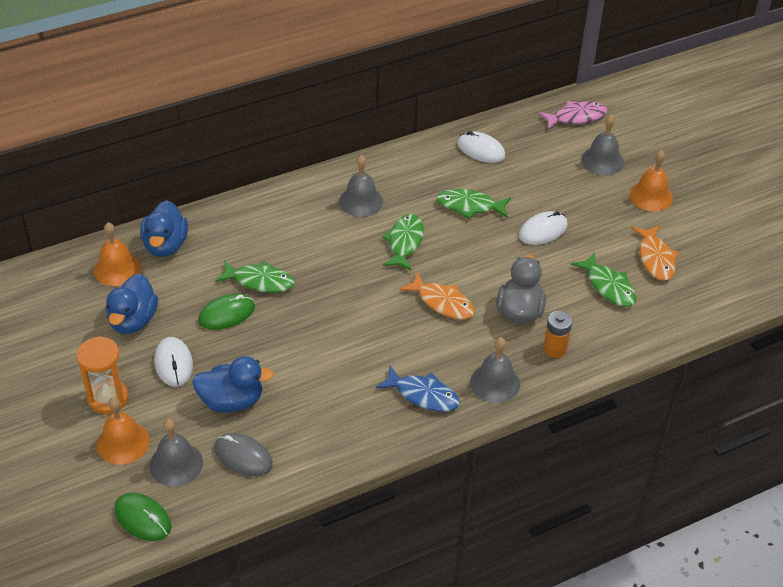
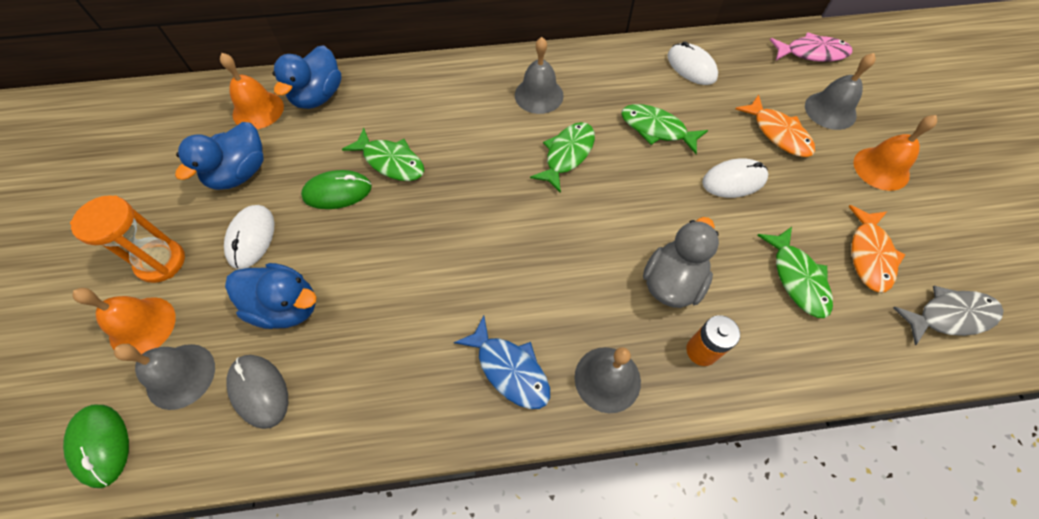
camera: 20 degrees right, 15 degrees up
orange fish [400,272,475,320] -> orange fish moved to [735,95,815,157]
none -> grey fish [893,286,1004,345]

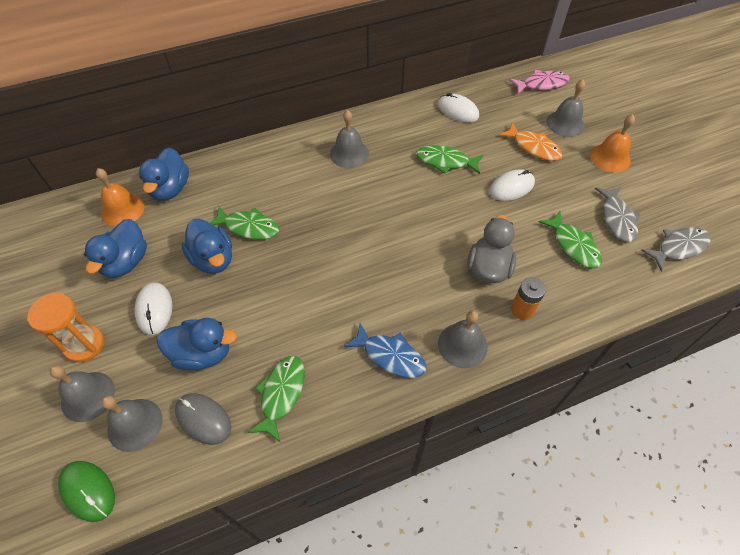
camera: 15 degrees left, 5 degrees down
orange bell [73,288,176,355] -> grey bell [50,365,115,422]
green mouse [301,170,372,209] -> blue duck [181,219,232,274]
green fish [530,122,595,193] -> green fish moved to [248,356,305,442]
orange fish [848,205,905,293] -> grey fish [595,187,640,242]

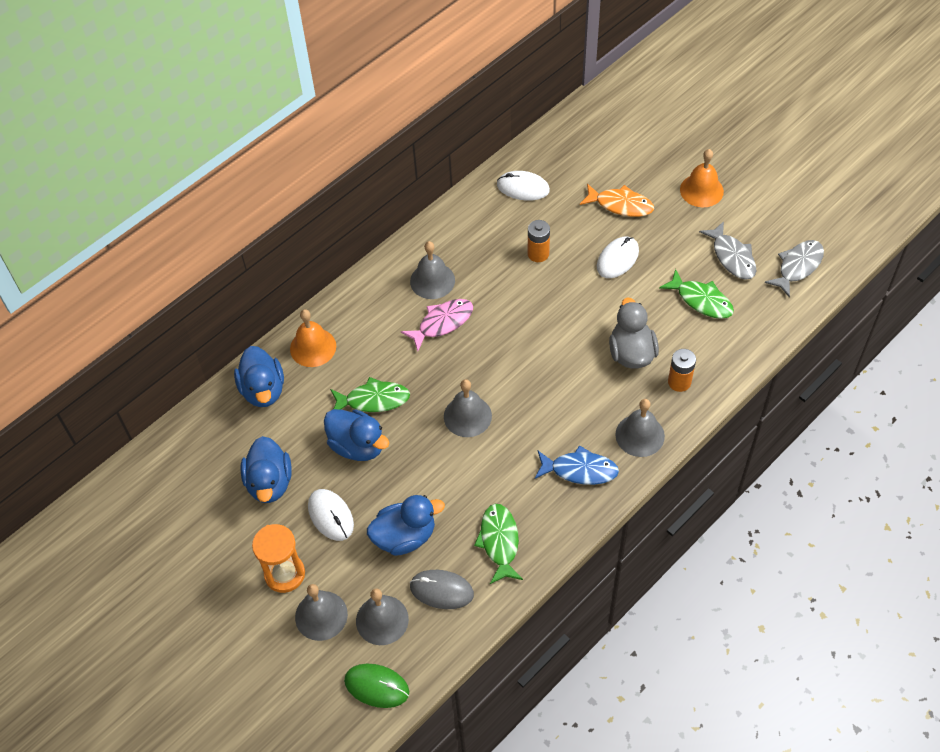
camera: 20 degrees left, 0 degrees up
orange bell [96,168,144,227] -> orange bell moved to [290,309,336,367]
green fish [416,145,483,174] -> orange battery [528,220,550,262]
pink fish [509,70,570,94] -> pink fish moved to [401,299,473,351]
grey bell [546,79,585,137] -> grey bell moved to [444,379,492,437]

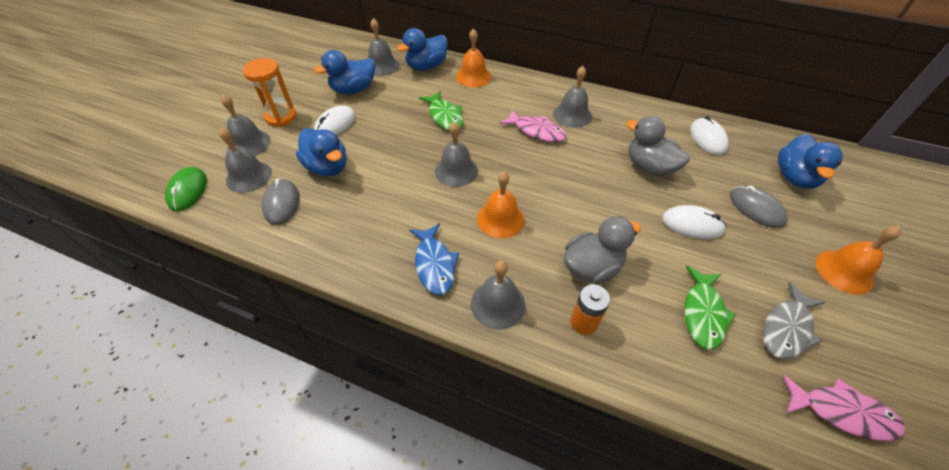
camera: 65 degrees right, 5 degrees down
blue duck [324,409,389,461] -> blue duck moved to [778,134,843,189]
green fish [474,504,523,584] -> none
orange battery [528,220,550,262] -> grey duck [626,116,690,176]
orange fish [580,184,654,217] -> grey mouse [730,186,788,228]
grey fish [765,240,824,298] -> pink fish [782,374,905,441]
none -> grey bell [368,18,400,76]
none -> orange bell [477,171,524,238]

